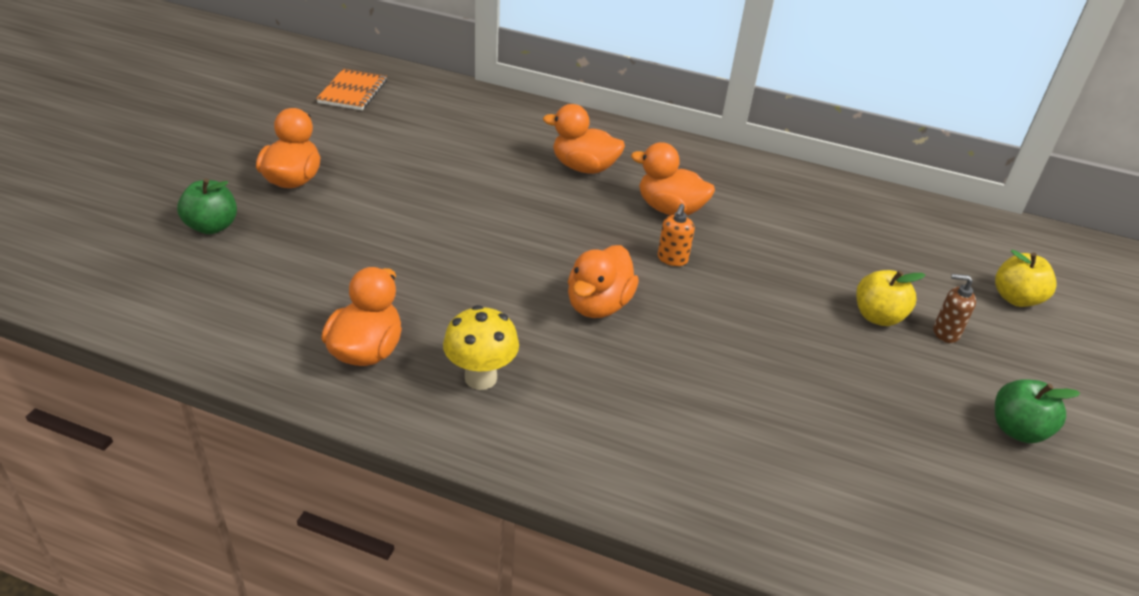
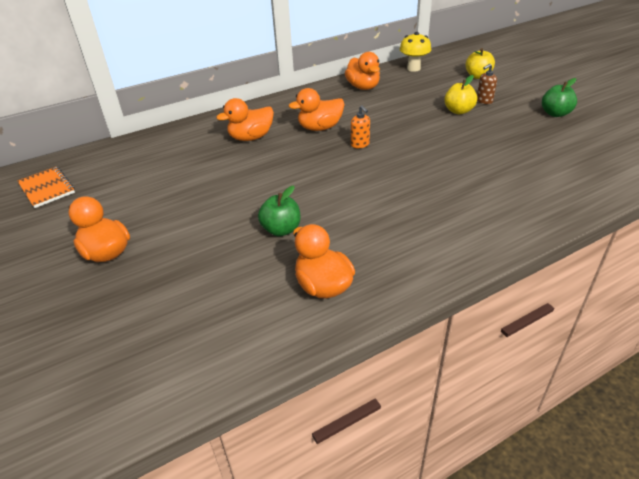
camera: 45 degrees left, 0 degrees up
green apple [177,179,237,234] -> green apple moved to [258,186,300,236]
yellow mushroom [443,305,519,390] -> yellow mushroom moved to [400,32,431,72]
orange duck [568,245,639,318] -> orange duck moved to [345,52,380,90]

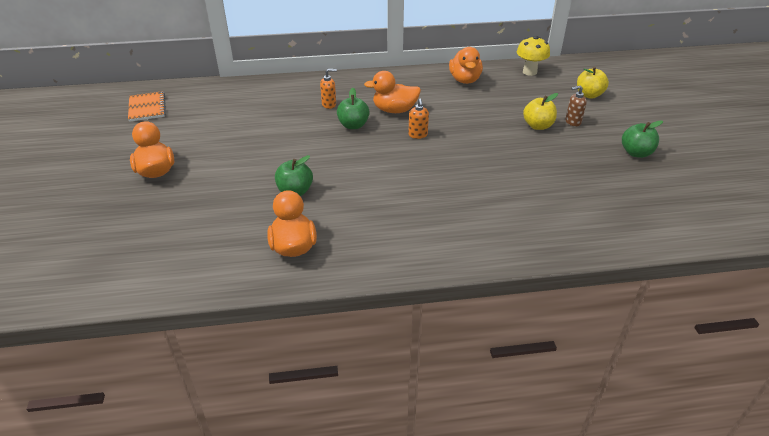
camera: 20 degrees right, 0 degrees up
orange duck [216,98,274,141] -> orange soap dispenser [320,69,337,109]
none -> green apple [337,88,370,129]

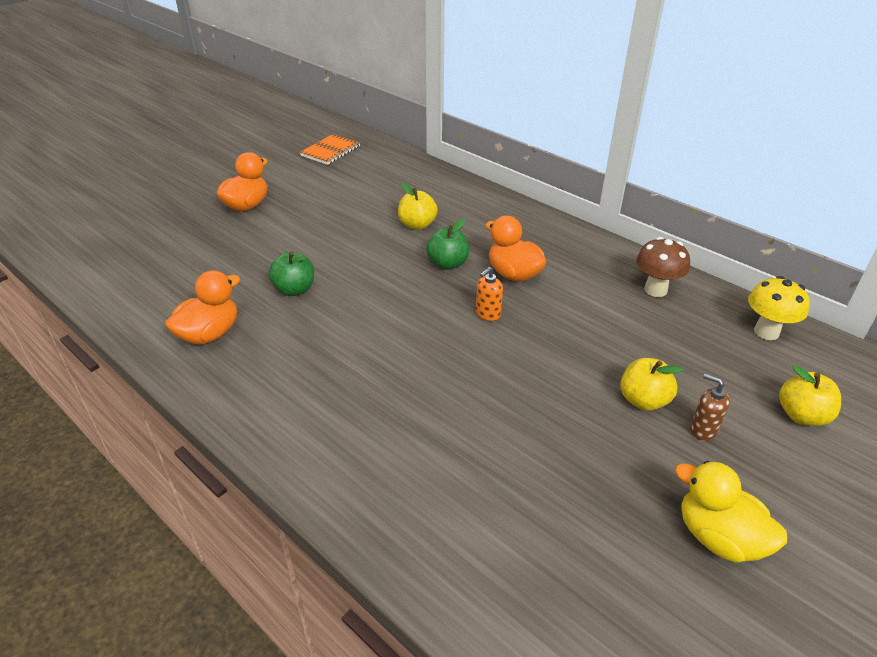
camera: 50 degrees right, 0 degrees up
orange soap dispenser [320,69,337,109] -> none
orange duck [449,47,483,84] -> brown mushroom [636,237,690,297]
green apple [622,120,663,158] -> yellow duck [675,461,787,563]
none -> yellow apple [398,183,438,230]

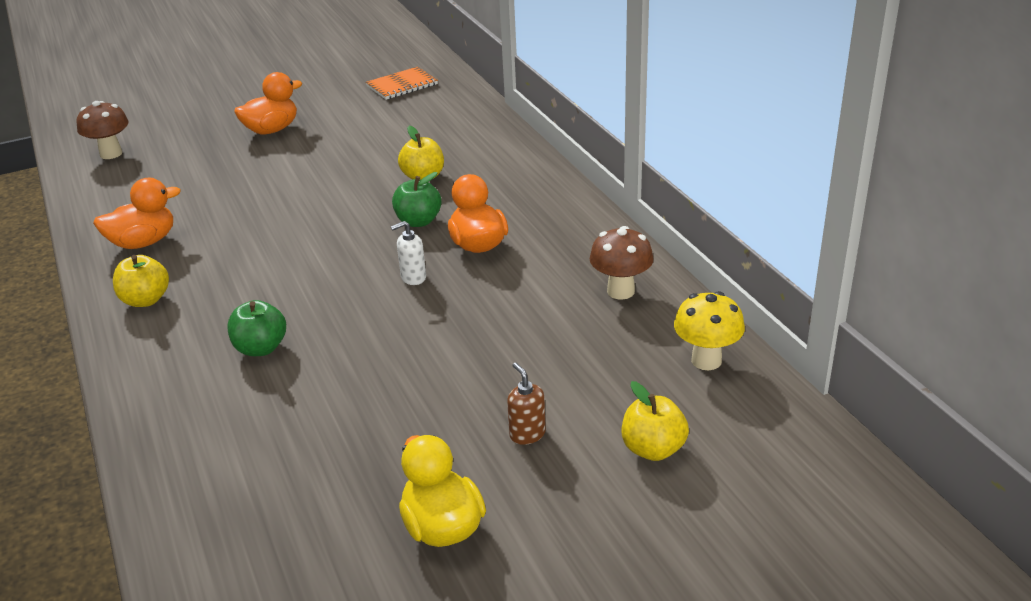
camera: 25 degrees right, 5 degrees down
green apple [268,252,314,296] -> green apple moved to [228,300,286,356]
orange soap dispenser [476,267,503,321] -> white soap dispenser [391,221,426,285]
yellow apple [620,358,683,411] -> yellow apple moved to [113,255,169,307]
none -> brown mushroom [77,101,129,159]

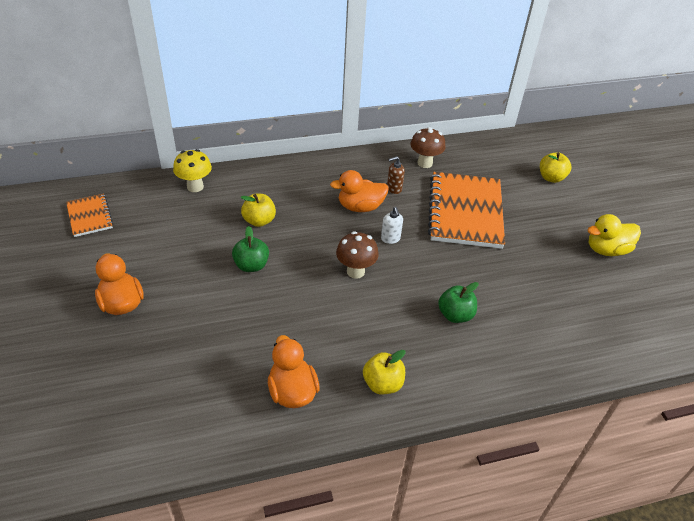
camera: 85 degrees left, 10 degrees up
brown mushroom [77,101,129,159] -> brown mushroom moved to [336,231,379,279]
green apple [392,172,441,227] -> green apple moved to [232,226,269,272]
brown soap dispenser [507,362,546,445] -> brown soap dispenser moved to [387,156,405,194]
yellow mushroom [674,291,745,370] -> yellow mushroom moved to [173,149,212,192]
none -> orange notebook [428,172,505,249]

